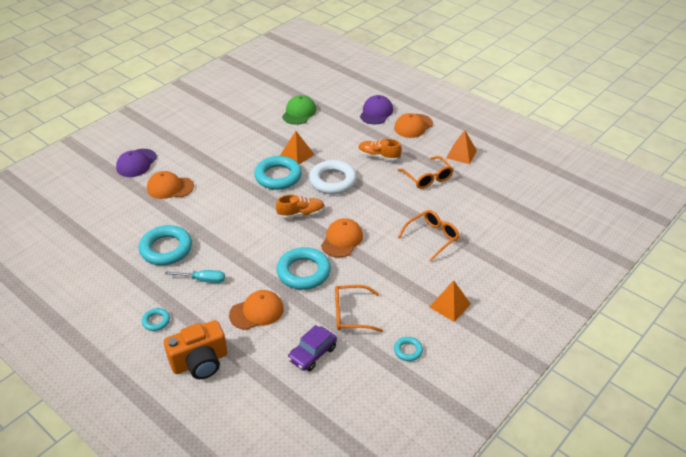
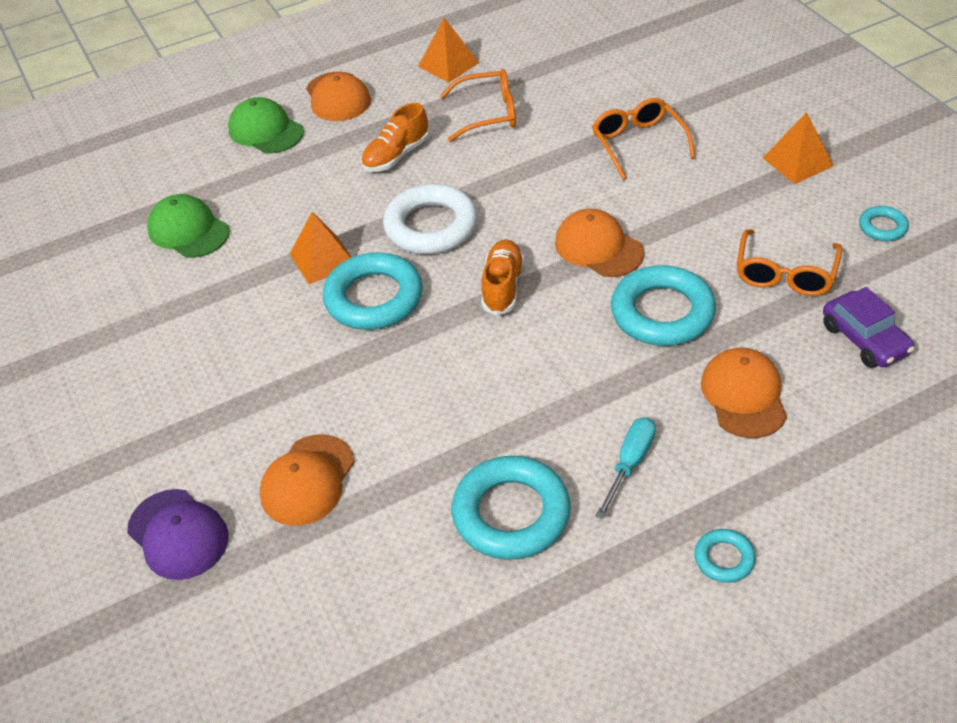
camera: 65 degrees left, 5 degrees up
orange camera [164,320,227,379] -> none
purple cap [360,95,393,124] -> green cap [228,97,304,153]

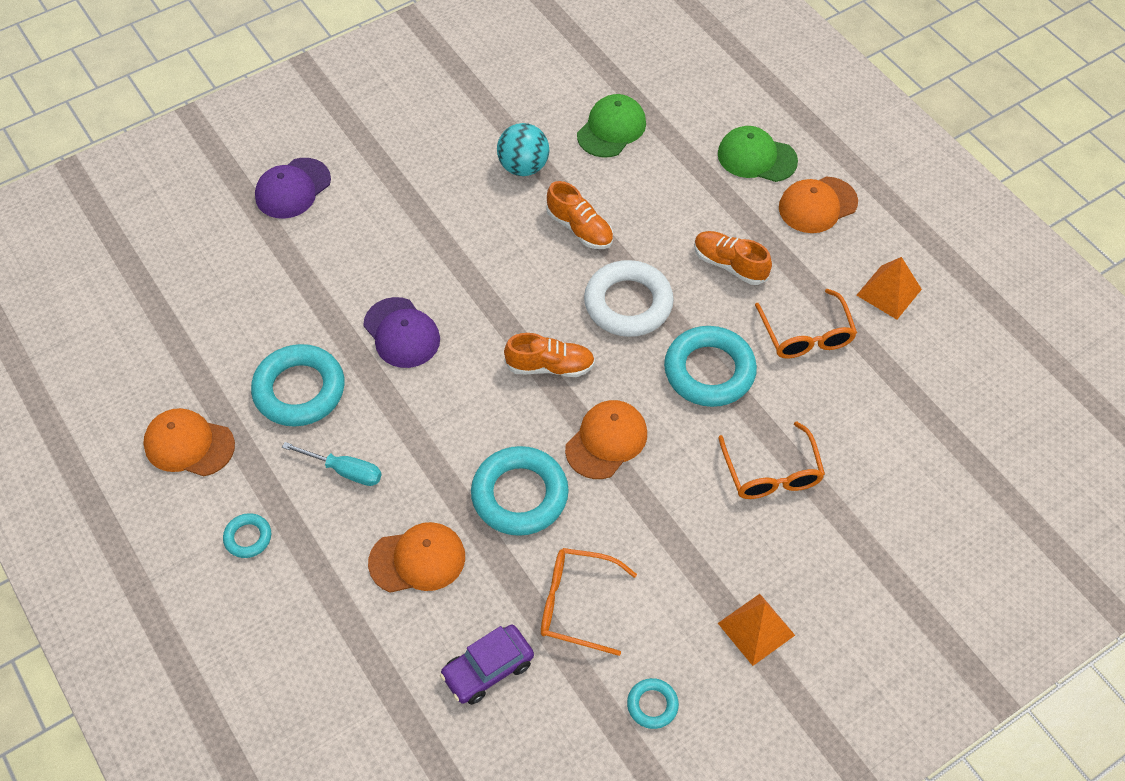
camera: 80 degrees right, 10 degrees up
green cap [228,97,304,153] -> green cap turned 105 degrees counterclockwise [718,126,798,182]
orange cap [259,434,355,526] -> orange cap moved to [143,408,235,476]
orange pyramid [290,212,352,284] -> orange shoe [546,181,613,249]
turquoise ring [323,252,423,330] -> turquoise ring moved to [664,326,757,407]
orange glasses [592,98,696,180] -> orange glasses turned 105 degrees clockwise [718,421,825,499]
none -> purple cap [363,297,440,368]
none -> turquoise ball [497,123,549,176]

